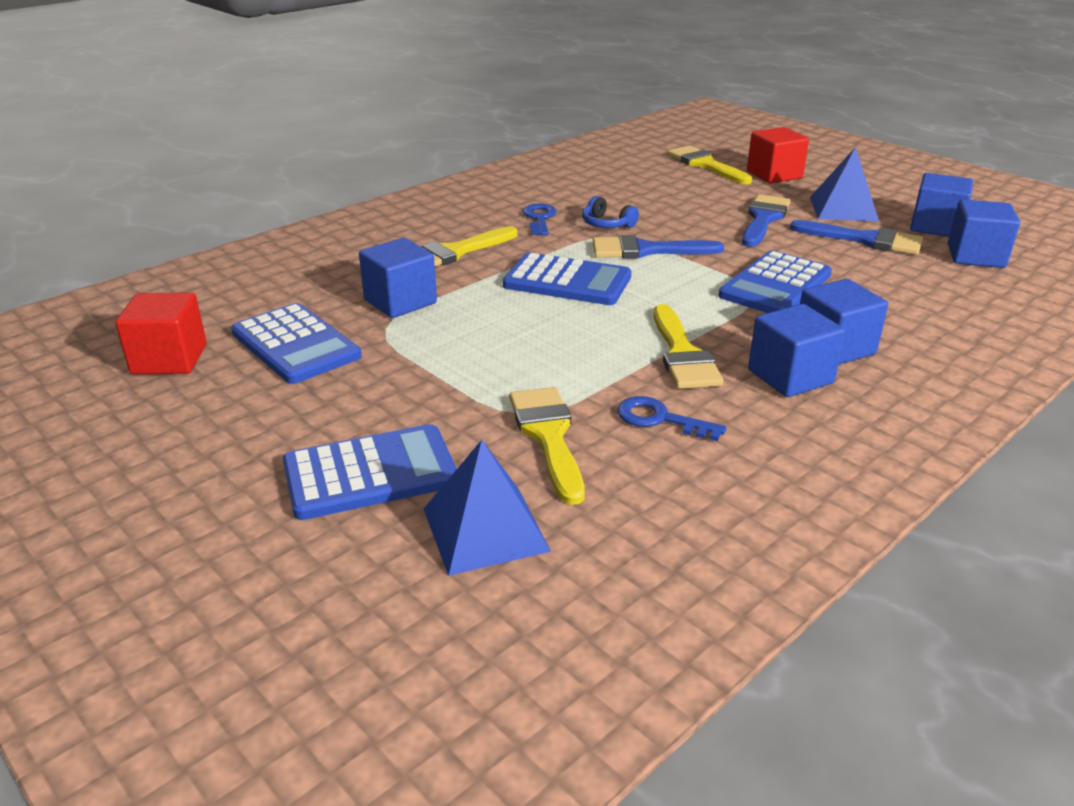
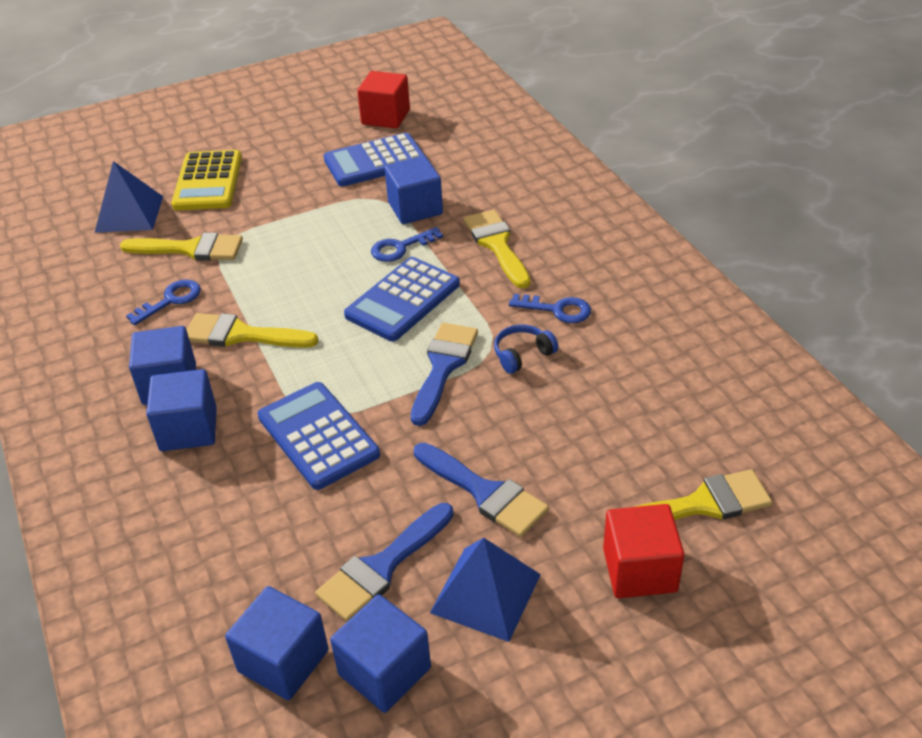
camera: 110 degrees right, 10 degrees up
blue calculator [283,424,457,520] -> yellow calculator [171,150,242,210]
none -> blue key [371,227,443,262]

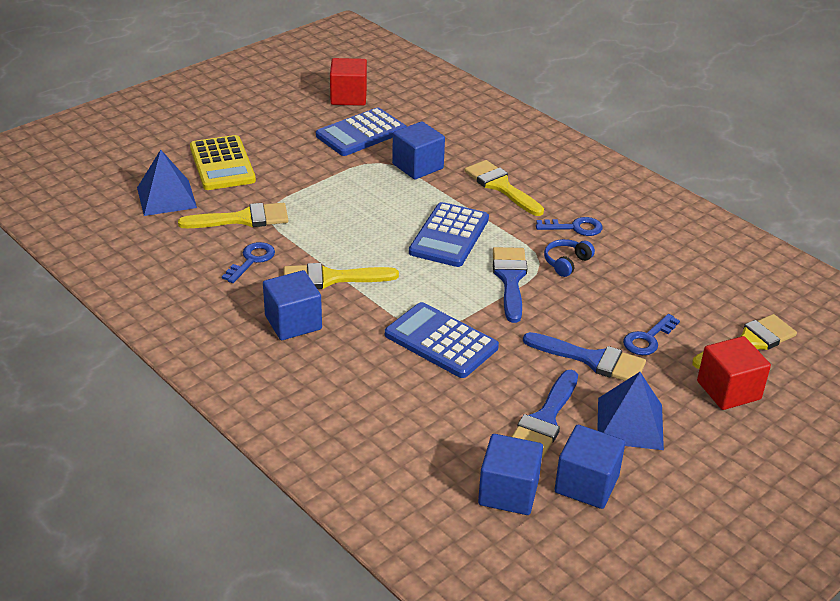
camera: 20 degrees left, 5 degrees down
blue cube [146,369,217,451] -> none
blue key [371,227,443,262] -> blue key moved to [623,314,680,355]

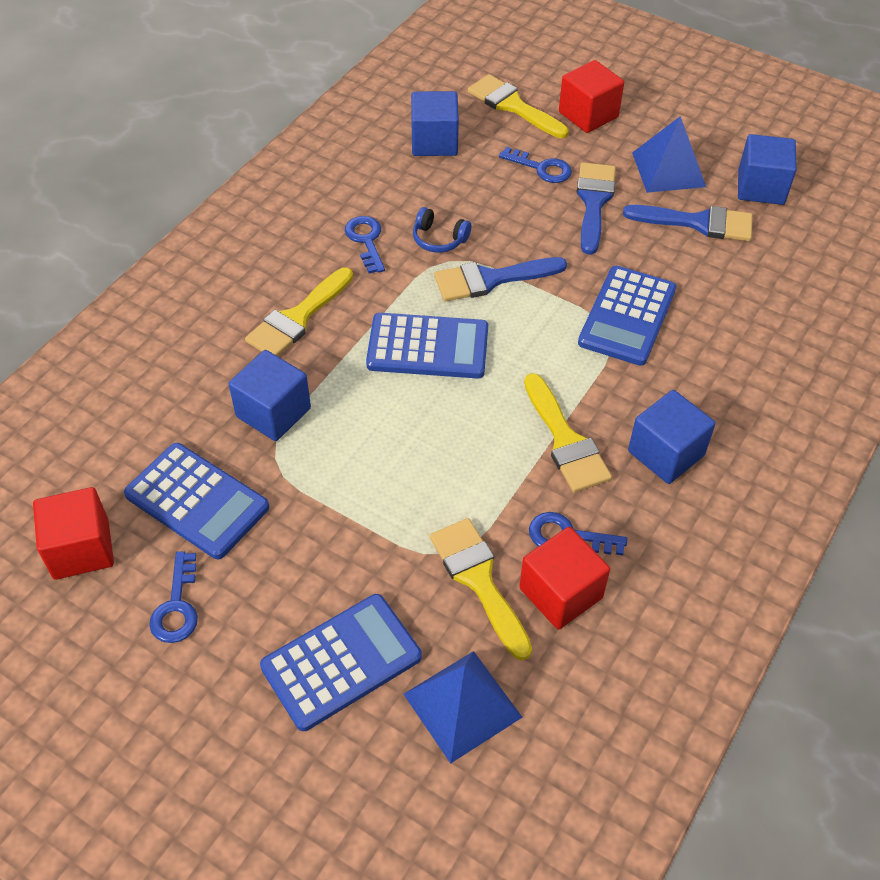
camera: 105 degrees left, 15 degrees up
yellow calculator [190,135,256,190] -> blue calculator [260,594,422,731]
blue cube [478,434,543,515] -> blue cube moved to [411,91,459,156]
none -> blue key [149,551,198,643]
none -> red cube [519,527,610,630]

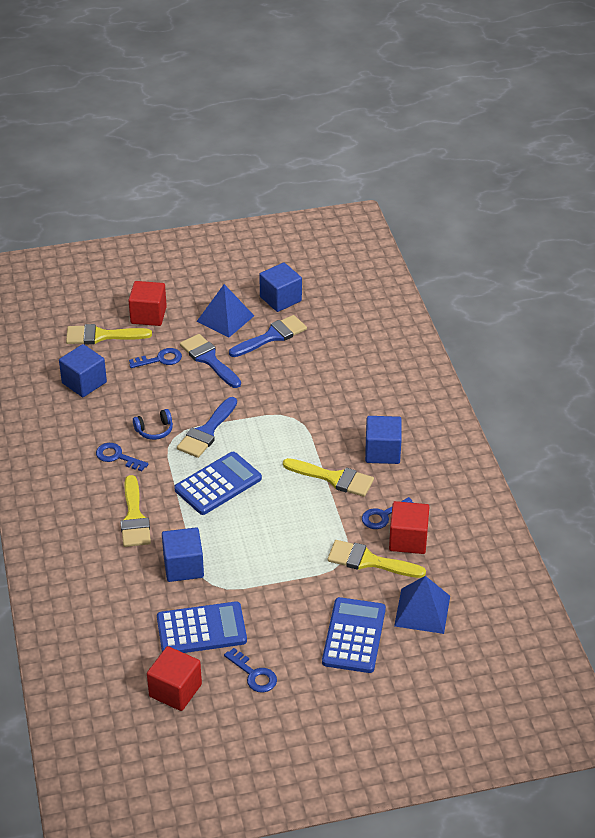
camera: 45 degrees left, 10 degrees down
blue calculator [578,266,676,366] -> none

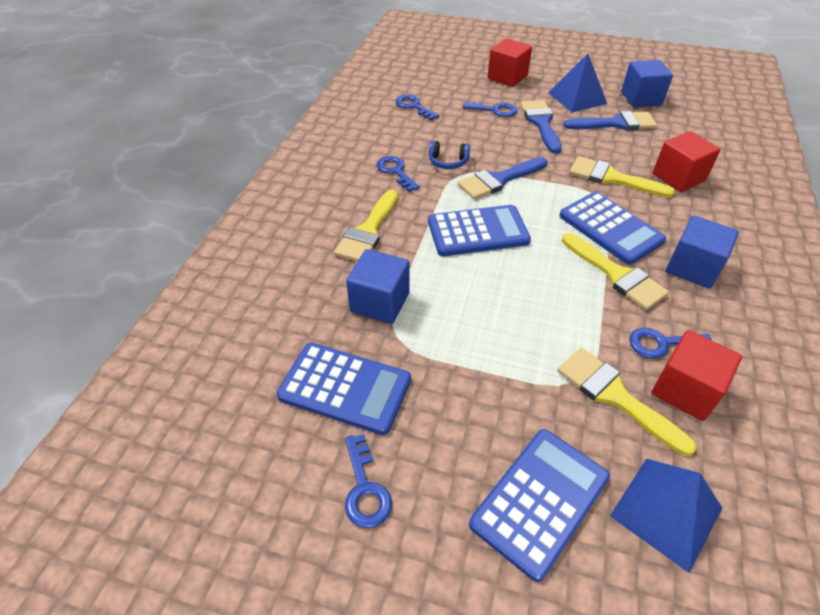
camera: 30 degrees right, 5 degrees up
blue cube [59,344,107,397] -> blue key [396,95,439,120]
yellow brush [66,324,152,344] -> yellow brush moved to [569,156,675,198]
red cube [147,646,202,711] -> red cube moved to [653,131,721,192]
none -> blue calculator [559,192,666,265]

